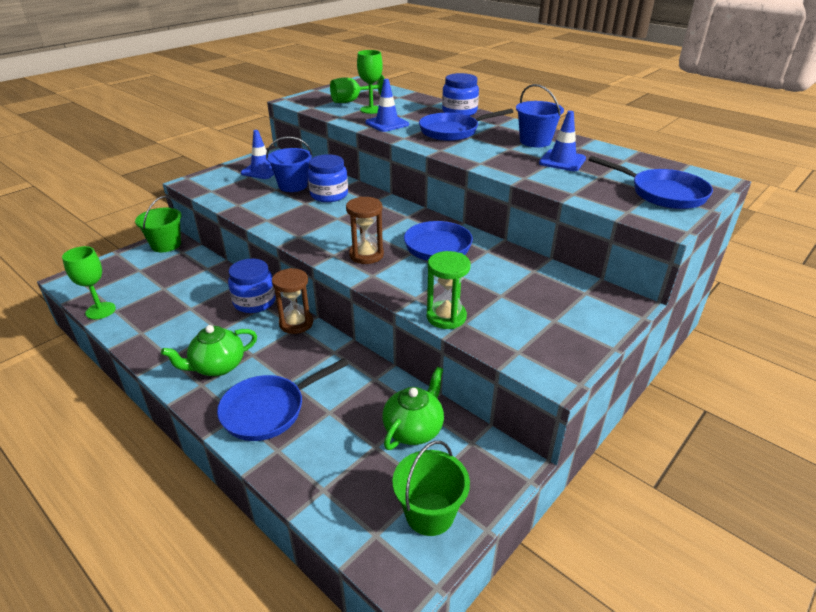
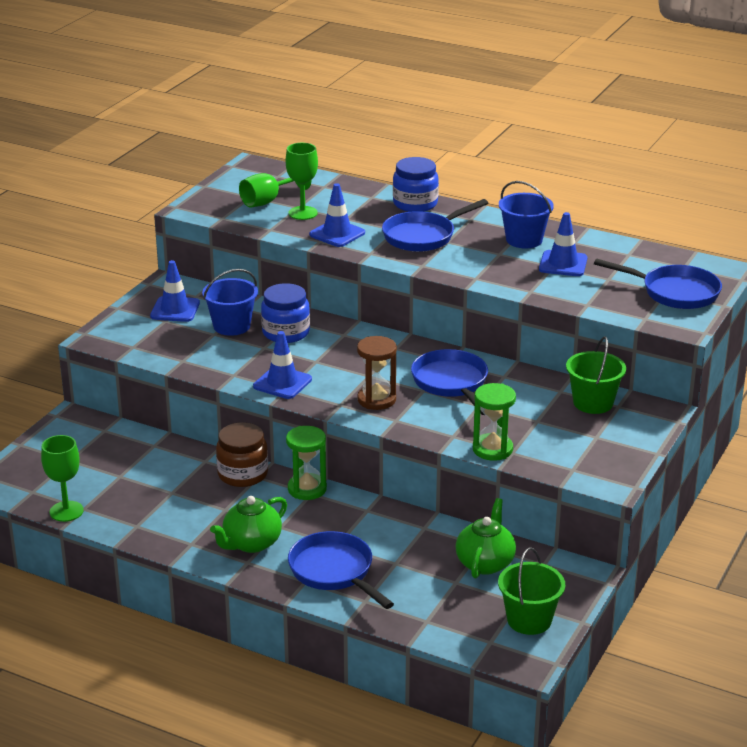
camera: 15 degrees left, 5 degrees down
green bucket [135,196,182,252] -> green bucket moved to [566,336,626,414]
blue pan [217,358,348,441] -> blue pan turned 105 degrees clockwise [288,531,394,609]
blue jar [228,259,276,313] -> brown jar [216,422,268,487]
brown hourglass [272,268,313,334] -> green hourglass [286,426,327,500]
none -> blue traffic cone [253,331,312,399]

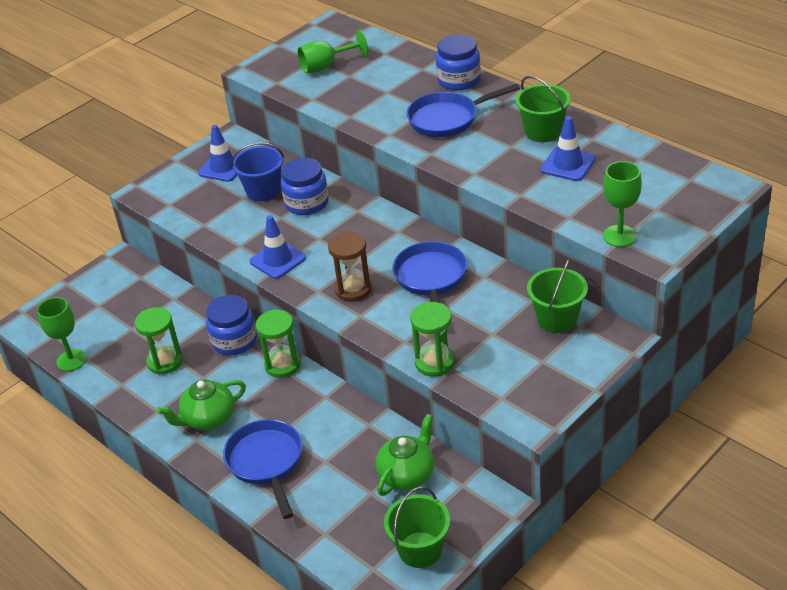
camera: 20 degrees right, 10 degrees up
brown jar [216,422,268,487] -> blue jar [206,295,257,355]
green goblet [286,143,318,220] -> green goblet moved to [603,161,642,247]
blue traffic cone [309,183,365,247] -> none
blue bucket [499,181,554,248] -> green bucket [515,76,571,142]
blue pan [594,259,722,309] -> none
none -> green hourglass [135,307,183,375]

